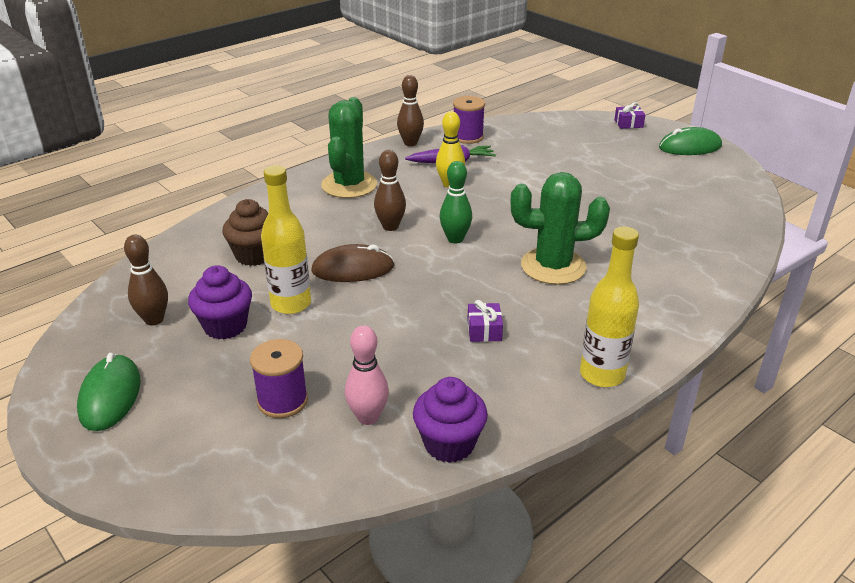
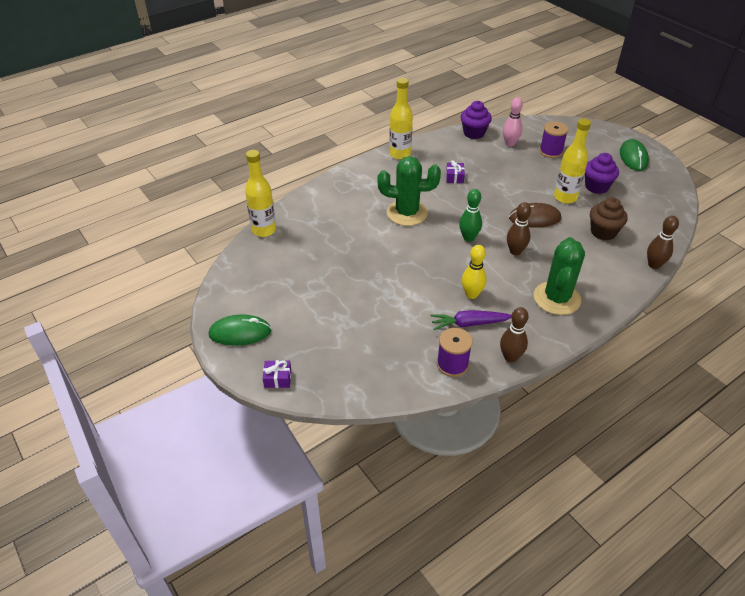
camera: 175 degrees left, 10 degrees up
brown bowling pin [124,235,168,325] -> brown bowling pin moved to [647,216,679,269]
none -> yellow bottle [245,150,276,237]

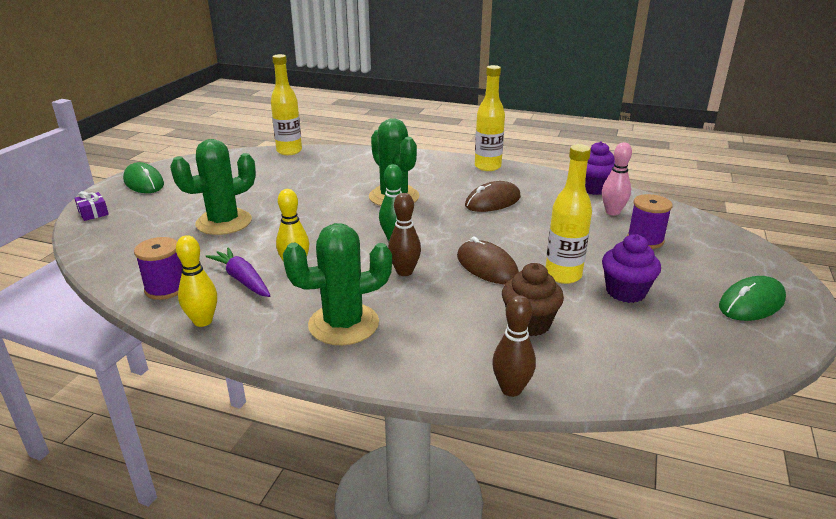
camera: 55 degrees right, 15 degrees down
purple gift [446,160,465,183] -> brown mouse [465,181,521,212]
brown bowling pin [500,307,529,363] -> yellow bowling pin [176,235,217,327]
none -> green cactus [170,139,256,235]

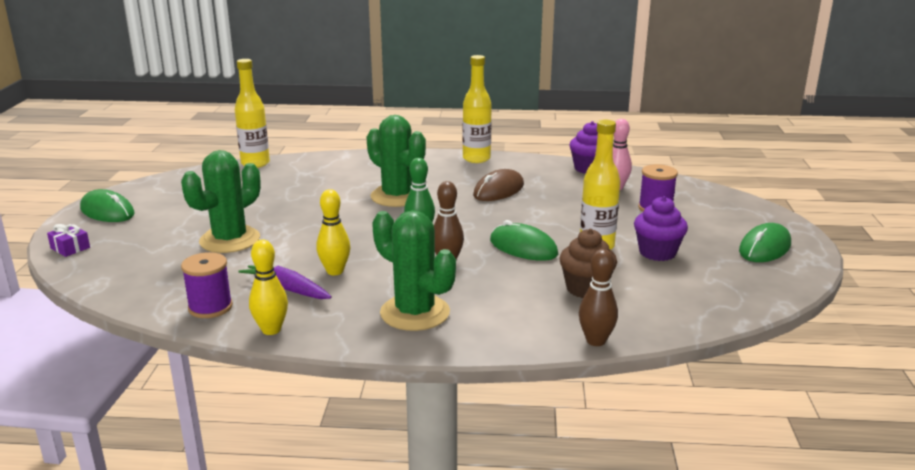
camera: 15 degrees left, 5 degrees down
green cactus [283,223,392,345] -> green cactus turned 75 degrees clockwise [372,210,456,331]
brown mouse [457,237,519,284] -> green mouse [490,220,558,261]

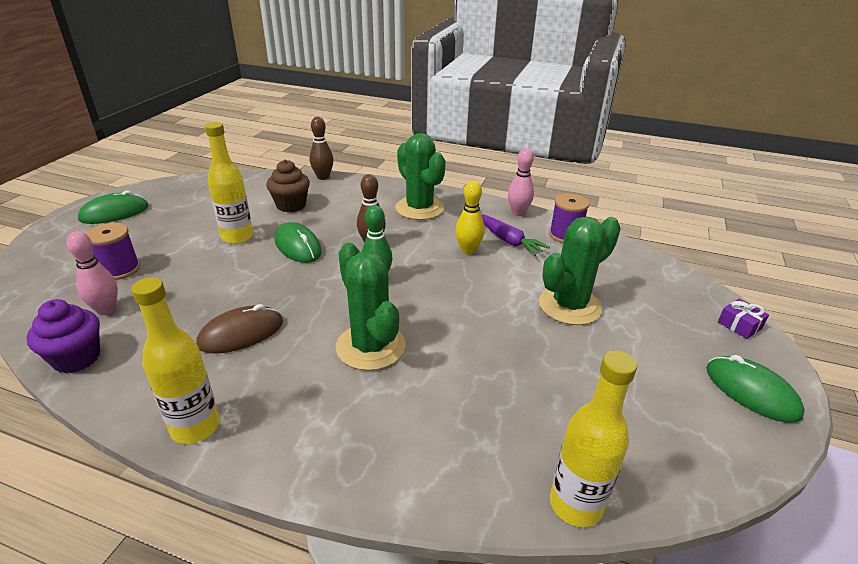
camera: 165 degrees left, 10 degrees up
yellow bowling pin [249,240,288,335] -> pink bowling pin [508,148,534,216]
purple cupcake [634,196,688,261] -> none

